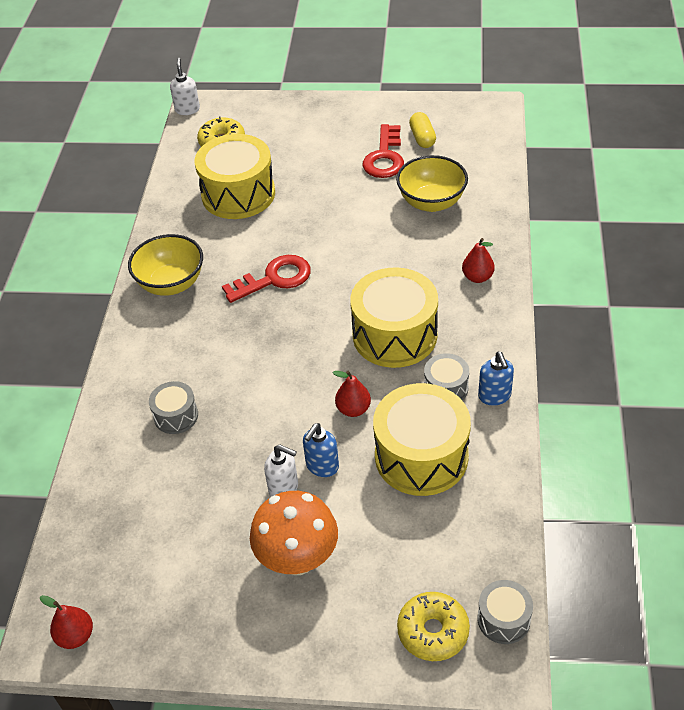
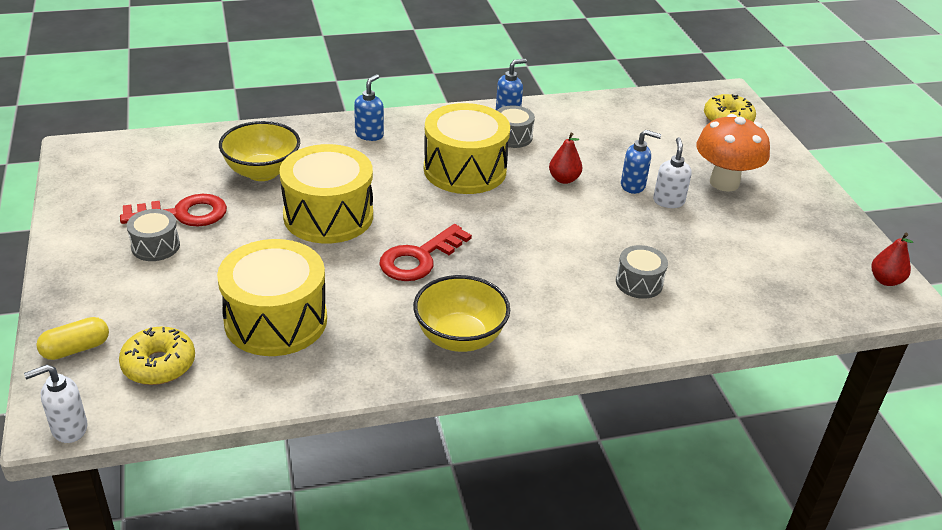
camera: 115 degrees left, 10 degrees down
red key [222,255,311,303] -> red key turned 90 degrees counterclockwise [379,224,472,281]
yellow drum [373,383,471,496] -> yellow drum moved to [279,144,373,244]
yellow capsule [409,112,436,148] -> yellow capsule moved to [36,317,109,360]
red pear [462,238,495,283] -> blue soap dispenser [354,74,384,141]
grey drum [477,580,533,644] -> grey drum moved to [127,209,180,261]

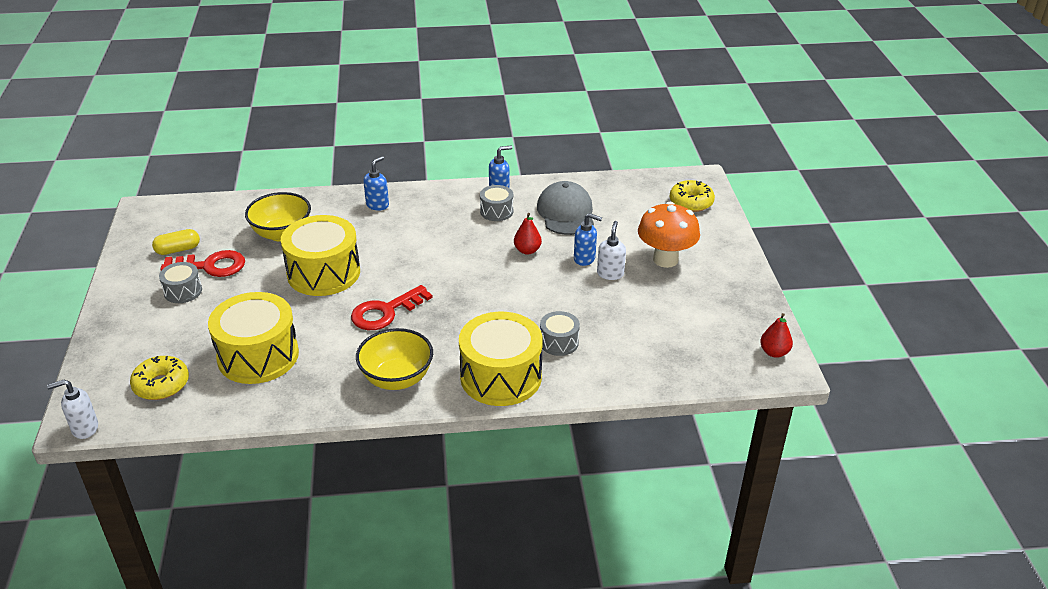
camera: 10 degrees right, 0 degrees up
yellow capsule [36,317,109,360] -> yellow capsule moved to [152,229,200,255]
yellow drum [424,103,510,194] -> yellow drum moved to [459,312,543,406]
none -> grey cap [537,181,594,235]

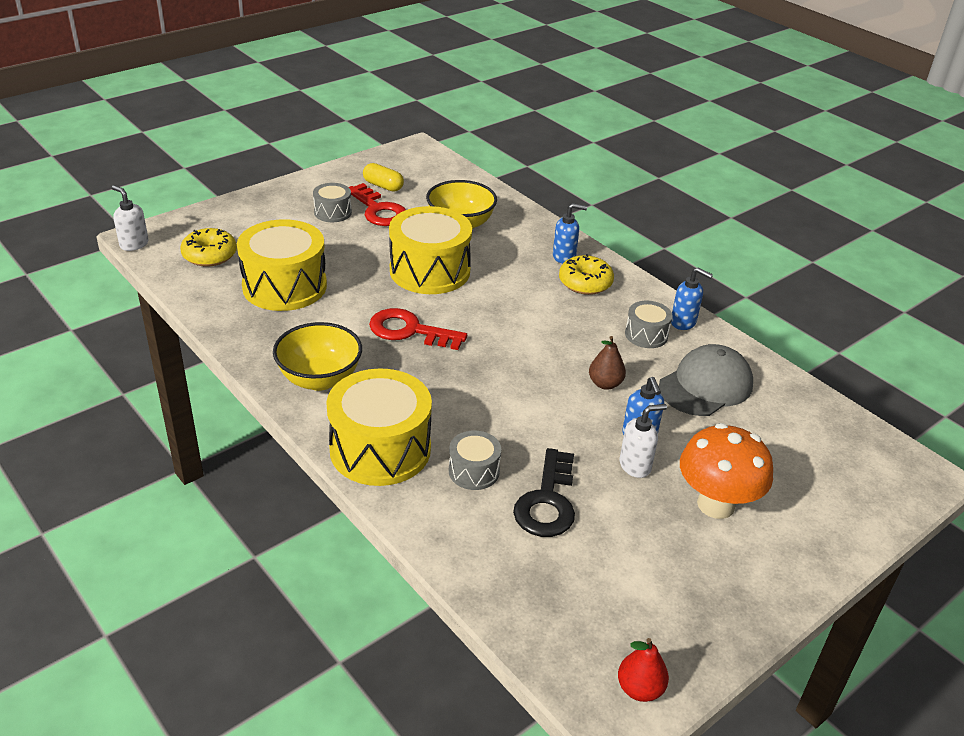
camera: 55 degrees right, 0 degrees up
red pear [514,213,542,255] -> brown pear [589,336,626,390]
yellow donut [670,180,715,212] -> yellow donut moved to [559,254,614,295]
none -> black key [513,448,575,537]

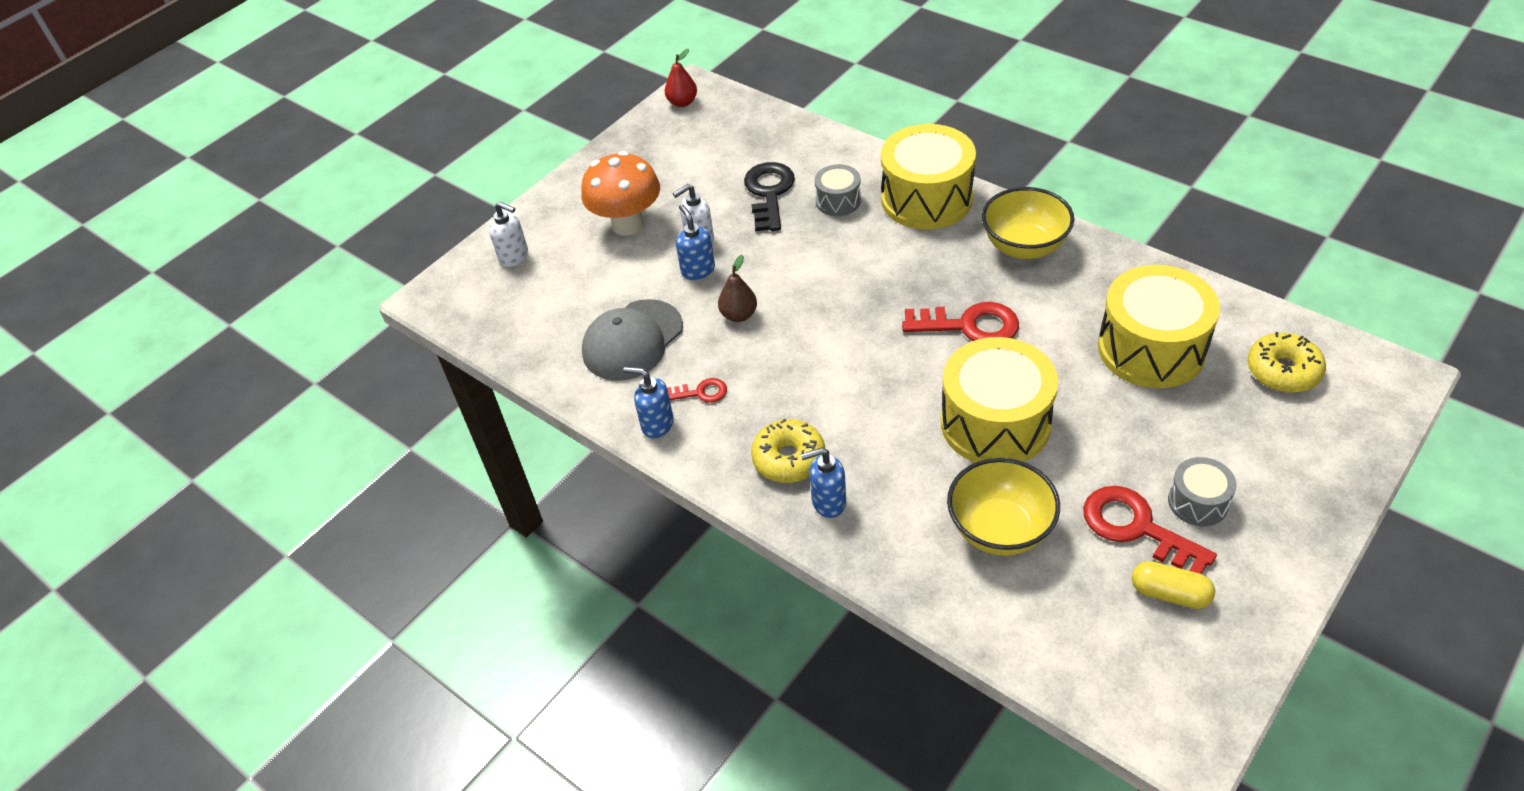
camera: 175 degrees right, 10 degrees up
white soap dispenser [112,185,148,251] -> white soap dispenser moved to [489,201,528,267]
grey drum [625,301,672,348] -> red key [667,378,727,403]

